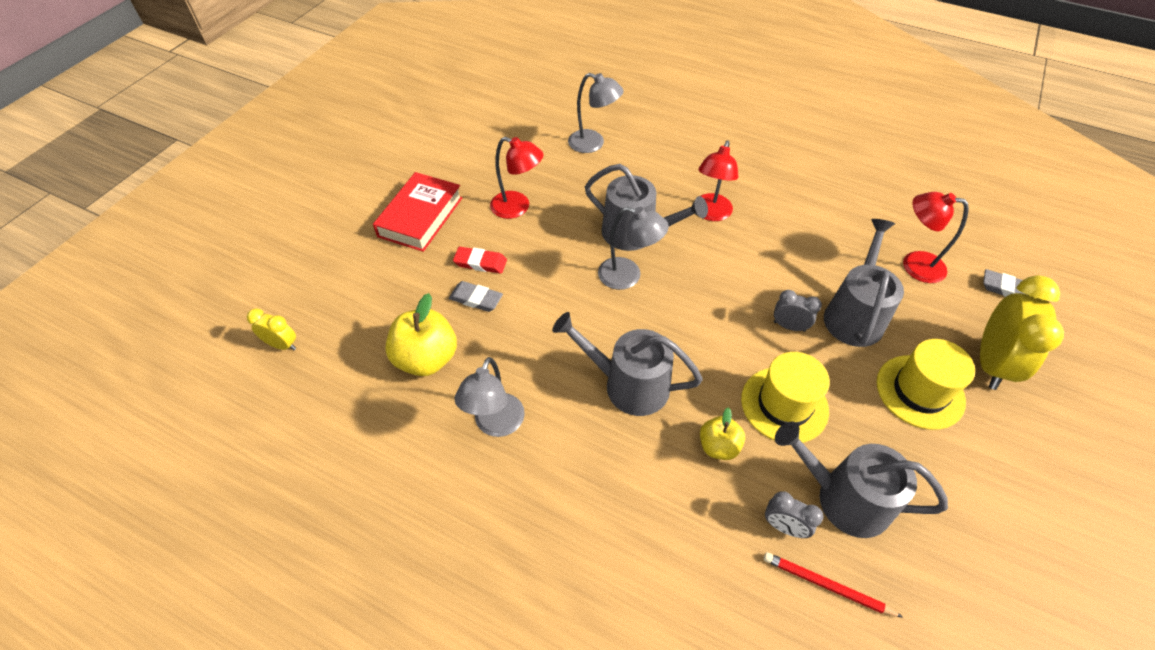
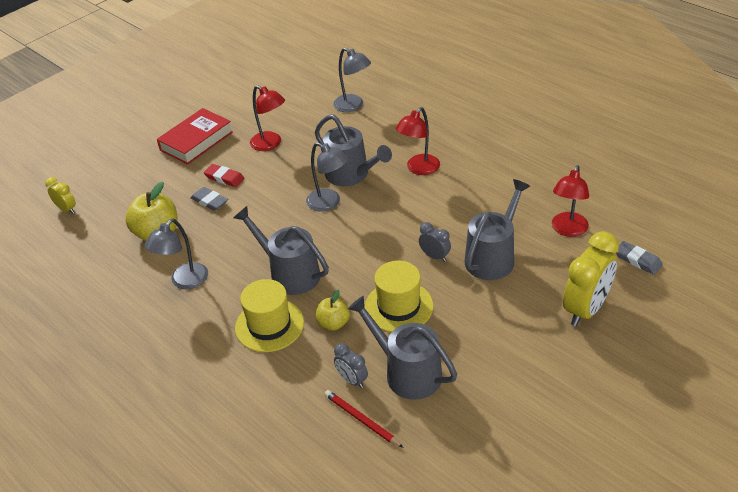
camera: 20 degrees right, 10 degrees down
yellow hat [877,339,975,430] -> yellow hat moved to [235,279,304,352]
red lamp [903,192,969,283] -> red lamp turned 105 degrees counterclockwise [552,165,589,237]

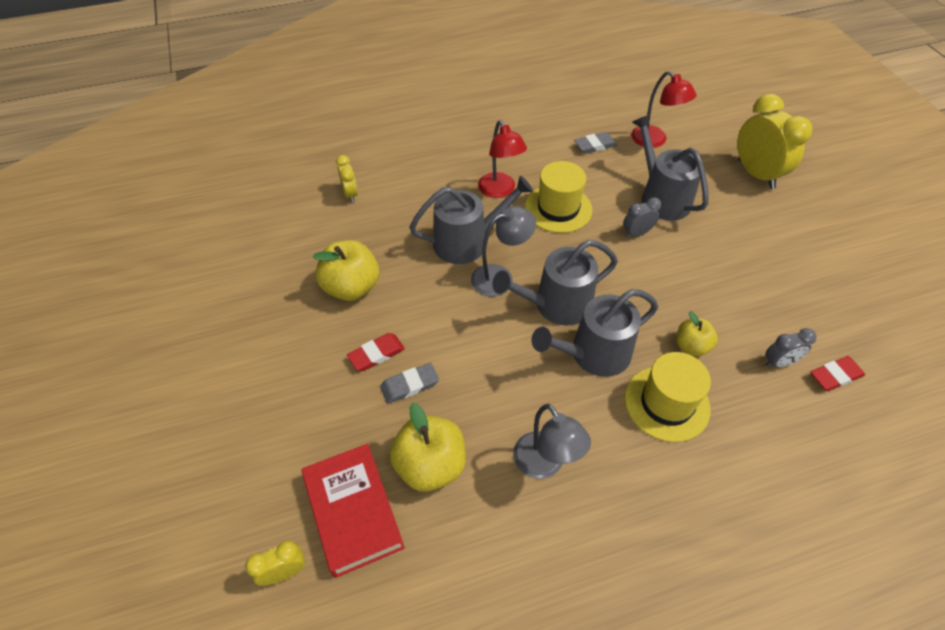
camera: 65 degrees left, 10 degrees up
red book [157,108,233,165] -> red book moved to [301,444,405,578]
red lamp [250,85,285,151] -> yellow apple [313,240,379,301]
red pencil [324,390,404,448] -> red eraser [810,356,865,391]
grey lamp [333,48,371,112] -> yellow clock [336,155,358,203]
grey watering can [348,296,457,400] -> grey watering can moved to [492,240,618,326]
yellow hat [365,261,434,332] -> yellow hat moved to [525,161,592,233]
grey eraser [616,241,663,275] -> grey eraser moved to [574,132,617,154]

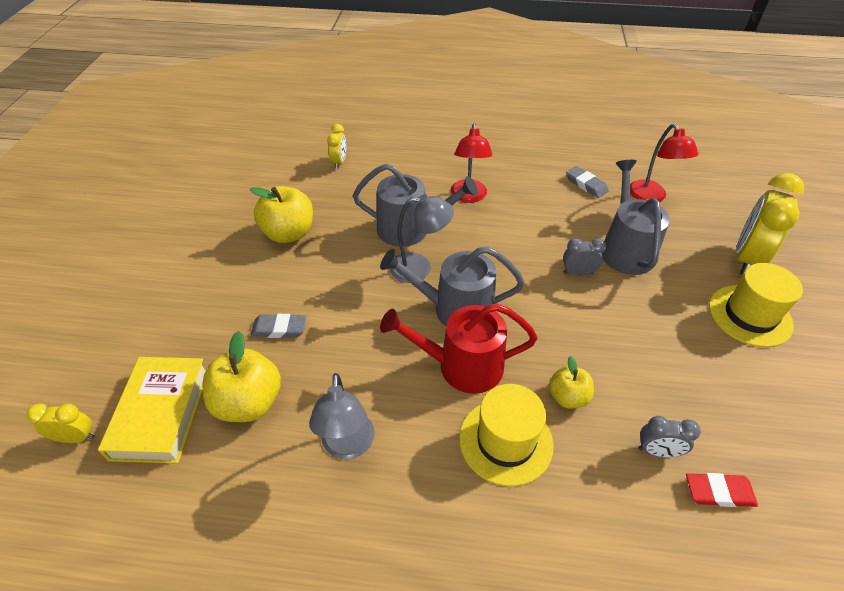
camera: 25 degrees right, 5 degrees down
red book [301,444,405,578] -> yellow book [98,357,206,464]
red eraser [347,333,405,371] -> none
yellow hat [525,161,592,233] -> yellow hat moved to [709,263,803,347]
grey watering can [532,289,658,377] -> red watering can [380,304,537,394]
grey eraser [574,132,617,154] -> grey eraser turned 45 degrees clockwise [566,166,609,198]
yellow clock [737,94,813,189] -> yellow clock turned 150 degrees counterclockwise [735,173,804,275]

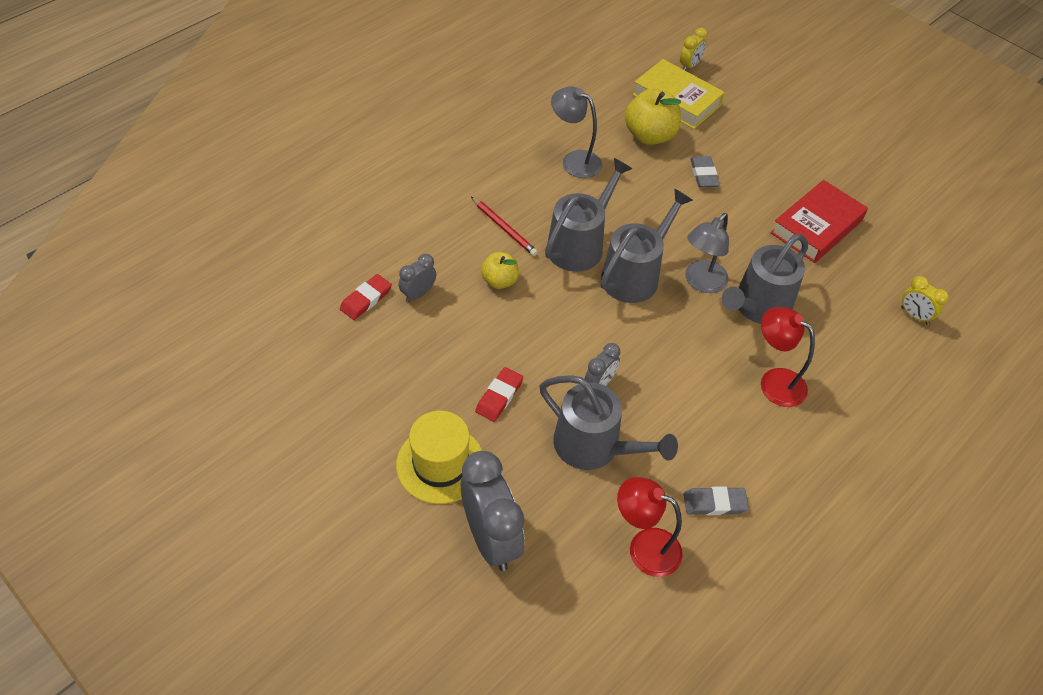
camera: 125 degrees right, 5 degrees up
yellow apple [250,186,313,243] -> red book [770,180,868,263]
grey eraser [250,314,307,338] -> grey eraser turned 45 degrees counterclockwise [690,156,720,188]
red watering can [380,304,537,394] -> grey watering can [545,158,632,272]
yellow hat [459,384,554,486] -> red pencil [471,197,538,256]
yellow clock [735,173,804,275] -> grey clock [460,451,525,571]
none -> red eraser [475,367,523,422]

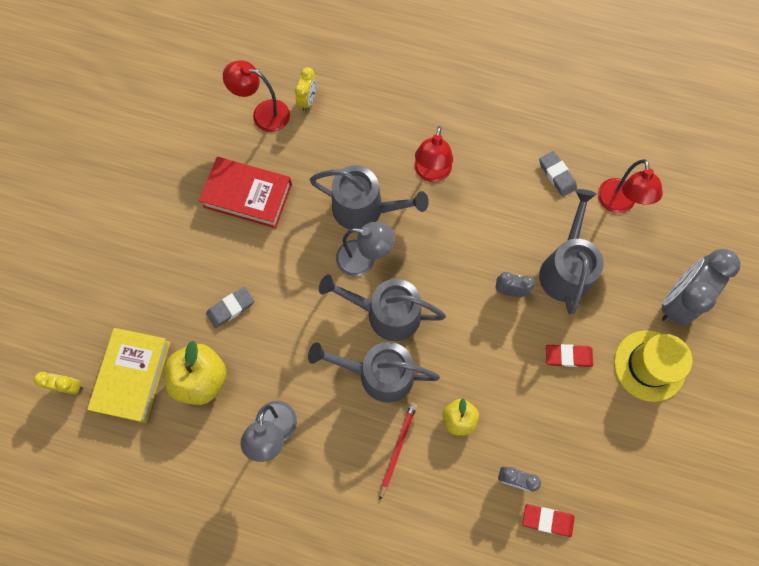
camera: 115 degrees left, 20 degrees up
none -> red lamp [223,60,290,132]

